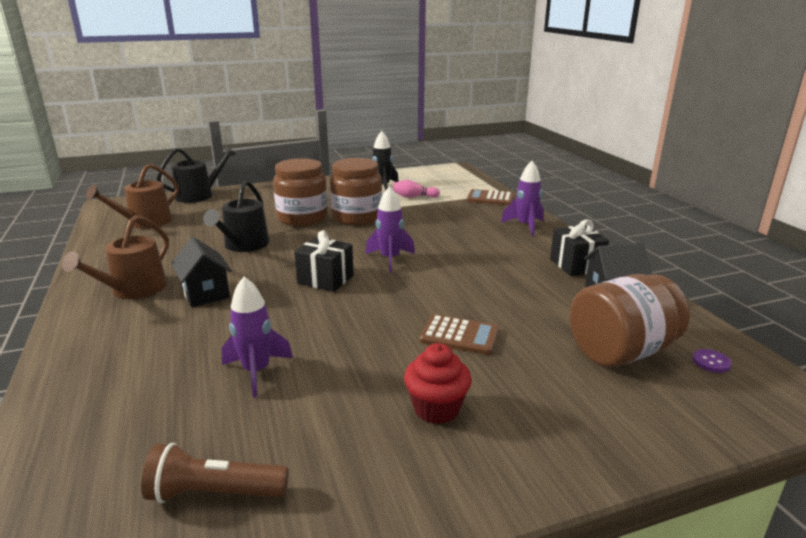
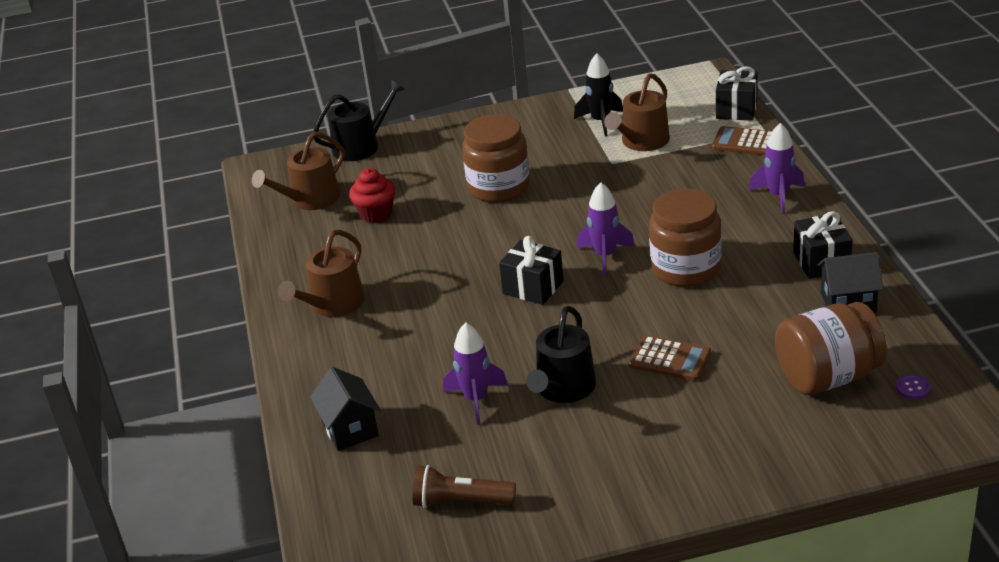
camera: 10 degrees right, 10 degrees up
black house [171,237,232,307] -> black house moved to [310,367,381,451]
black watering can [203,180,269,252] -> black watering can moved to [526,306,596,403]
brown jar [330,158,382,225] -> brown jar moved to [649,189,721,287]
pink bowling pin [393,180,440,198] -> brown watering can [604,73,670,151]
red cupcake [404,343,472,424] -> red cupcake moved to [349,168,395,223]
none -> black gift [716,66,758,120]

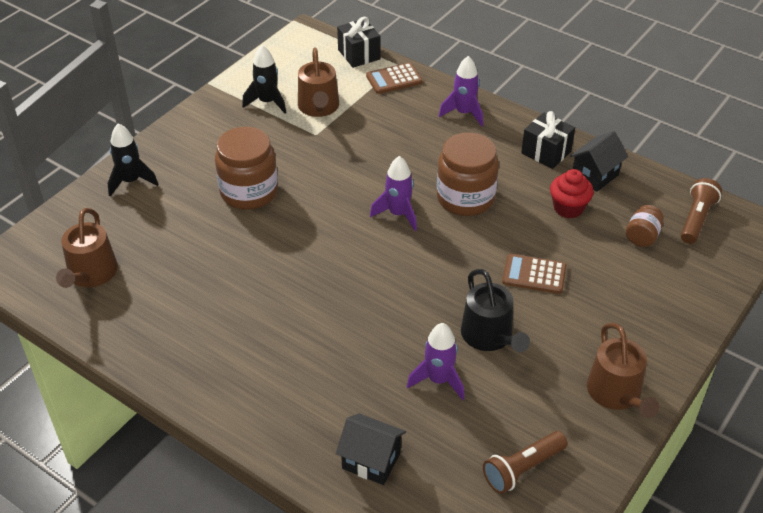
camera: 45 degrees left, 10 degrees up
brown watering can [278,230,365,317] -> brown watering can moved to [587,323,659,418]
black watering can [314,80,405,161] -> none
red cupcake [349,168,395,223] -> red cupcake moved to [550,169,594,218]
black gift [499,236,564,305] -> none
brown calculator [629,335,711,381] -> brown calculator turned 150 degrees counterclockwise [502,254,566,294]
brown jar [775,302,887,395] -> brown jar [626,205,664,247], size x0.50
purple button [896,374,931,400] -> brown flashlight [681,178,722,244]
none -> black rocket [108,123,158,196]

